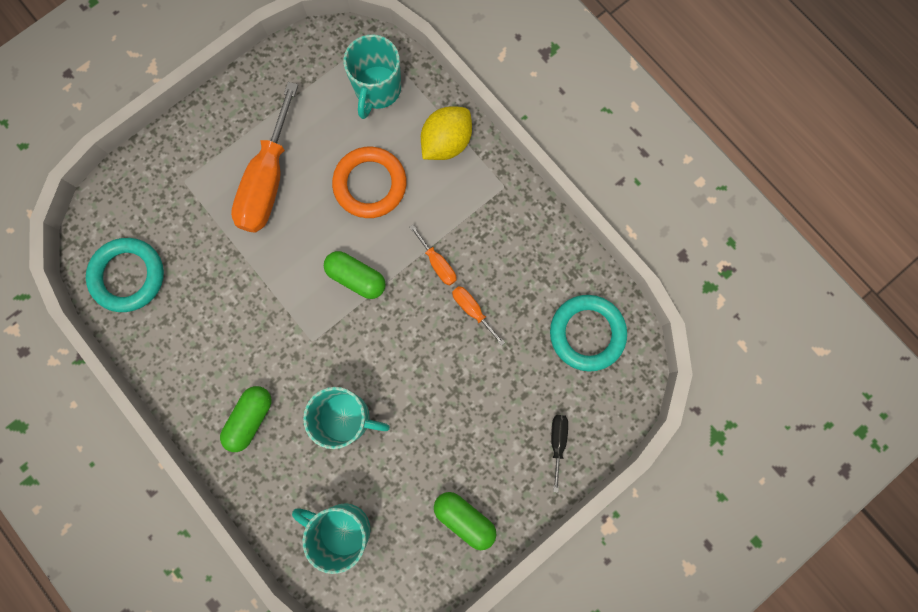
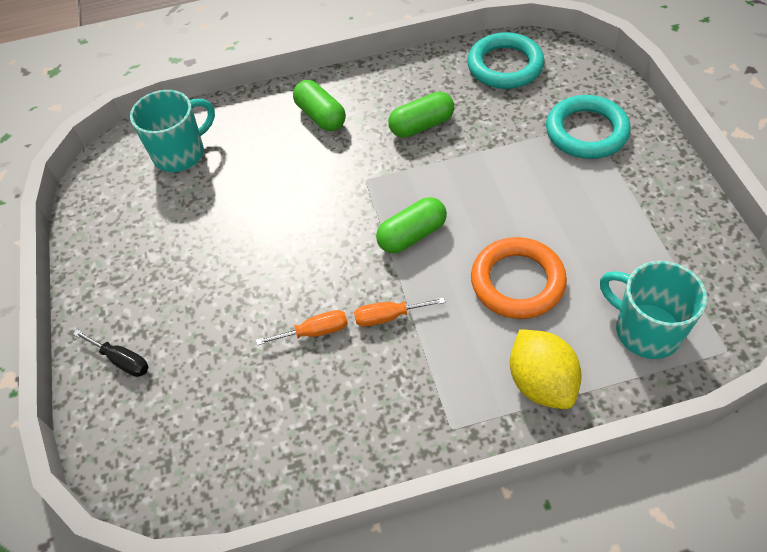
camera: 120 degrees right, 25 degrees down
orange screwdriver [231,82,298,233] -> none
turquoise mug [303,387,390,449] -> none
green capsule [434,492,497,550] -> green capsule moved to [388,92,454,138]
turquoise ring [550,295,627,372] -> turquoise ring moved to [546,95,631,159]

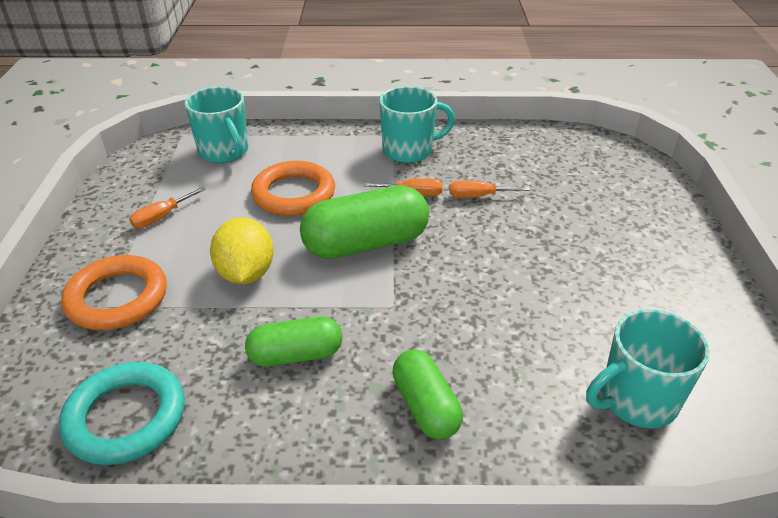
camera: 170 degrees left, 15 degrees down
black screwdriver [73,330,149,377] -> none
green capsule [376,197,447,253] -> green capsule [300,185,429,259], size x1.63
yellow lemon [510,329,582,409] -> yellow lemon moved to [210,217,274,284]
turquoise ring [546,95,631,159] -> orange ring [61,255,167,330]
none -> orange screwdriver [129,187,206,228]
none -> turquoise mug [379,86,455,163]

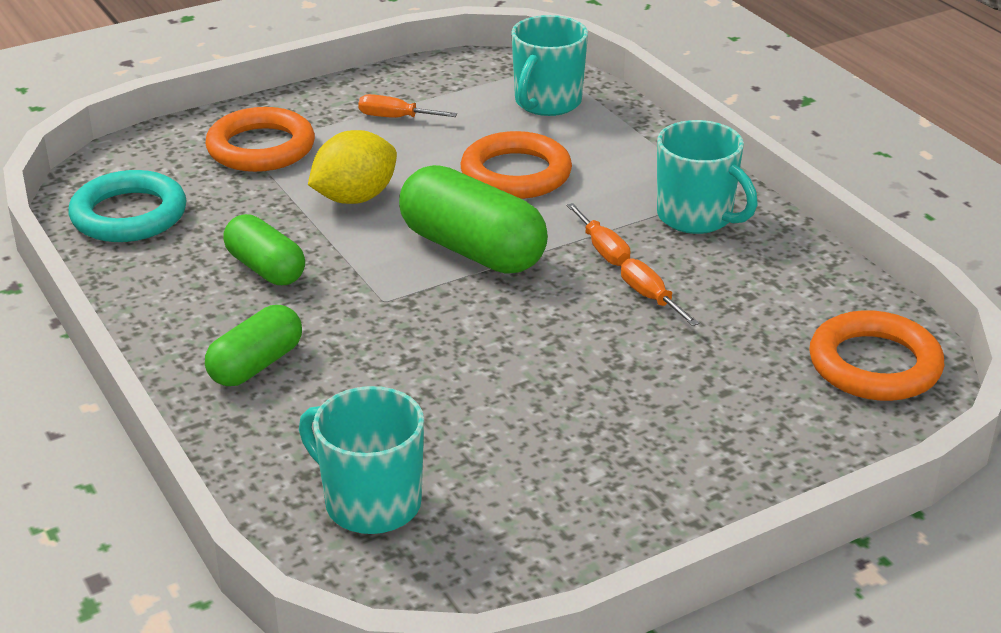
camera: 60 degrees right, 5 degrees down
none -> orange ring [809,310,944,401]

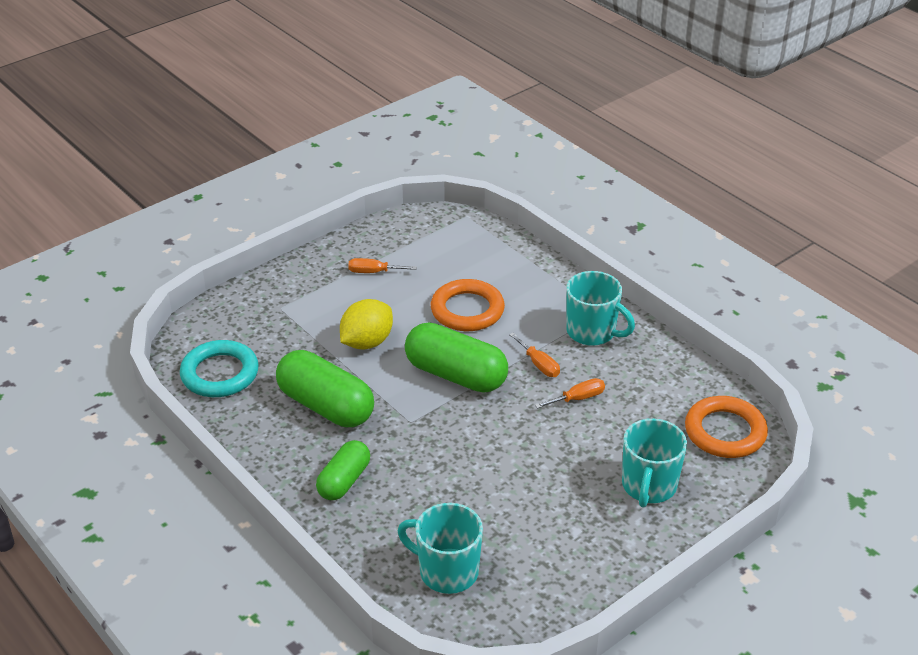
camera: 10 degrees left, 5 degrees up
orange ring [205,107,315,172] -> none
green capsule [223,214,305,285] -> green capsule [276,350,374,427], size x1.63
turquoise mug [511,15,588,116] -> turquoise mug moved to [622,418,687,508]
orange screwdriver [621,258,699,326] -> orange screwdriver turned 105 degrees clockwise [535,378,605,409]

